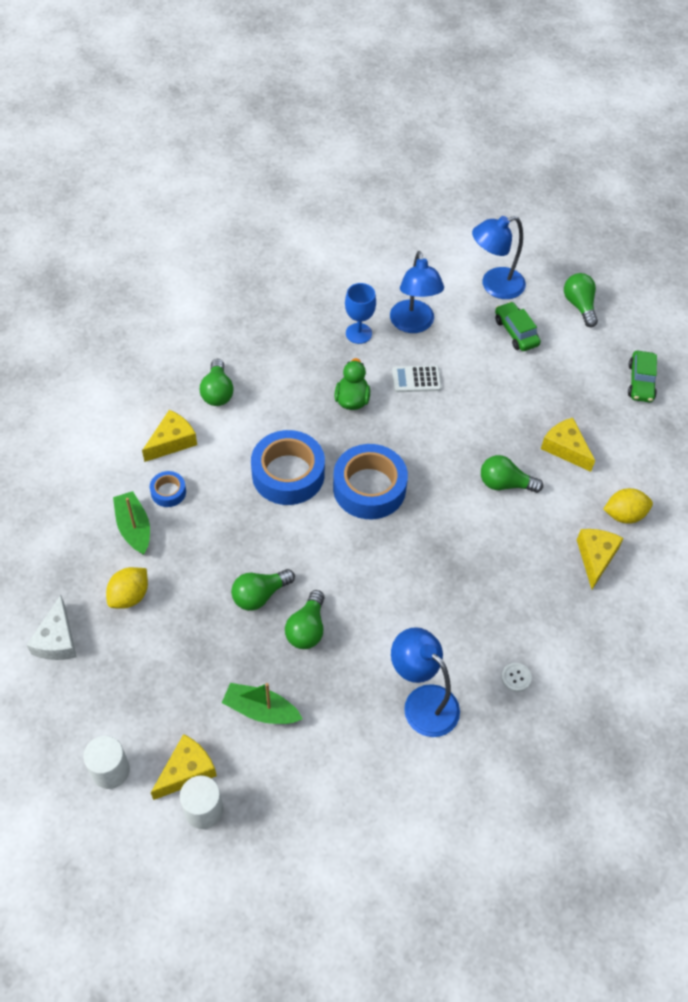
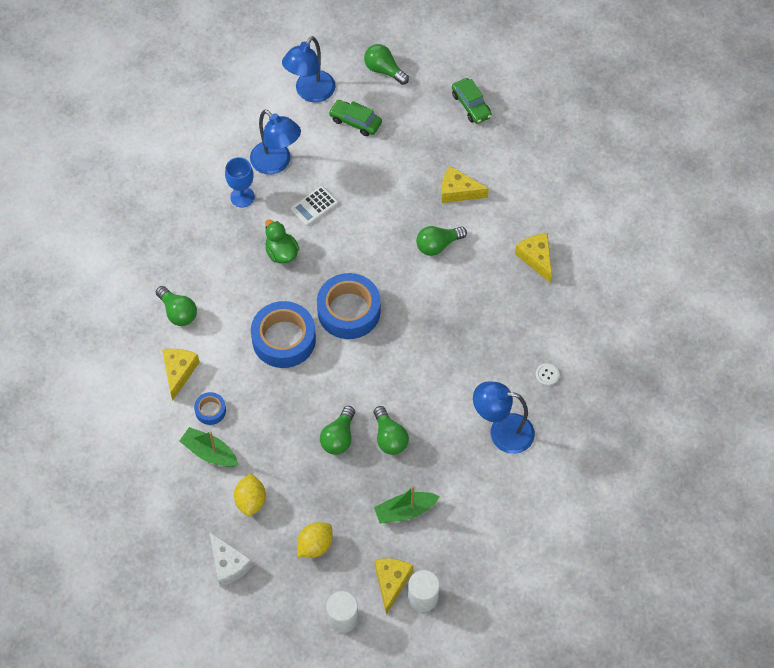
camera: 35 degrees left, 5 degrees up
yellow lemon [603,488,653,524] -> yellow lemon moved to [297,522,333,558]

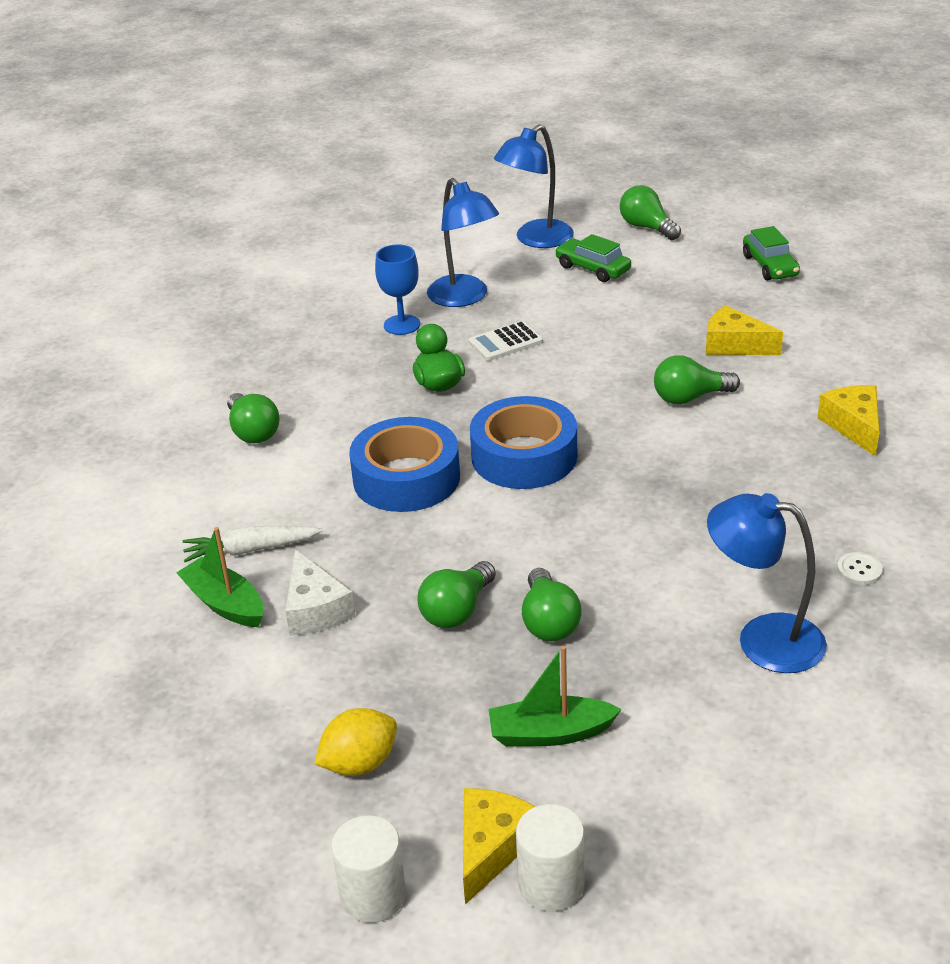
camera: 15 degrees right, 25 degrees down
yellow cheese [162,349,200,401] -> none
blue tape [194,392,226,425] -> white carrot [183,526,323,562]
white cheese [209,532,253,587] -> white cheese moved to [285,549,355,636]
yellow lemon [234,473,266,516] -> none

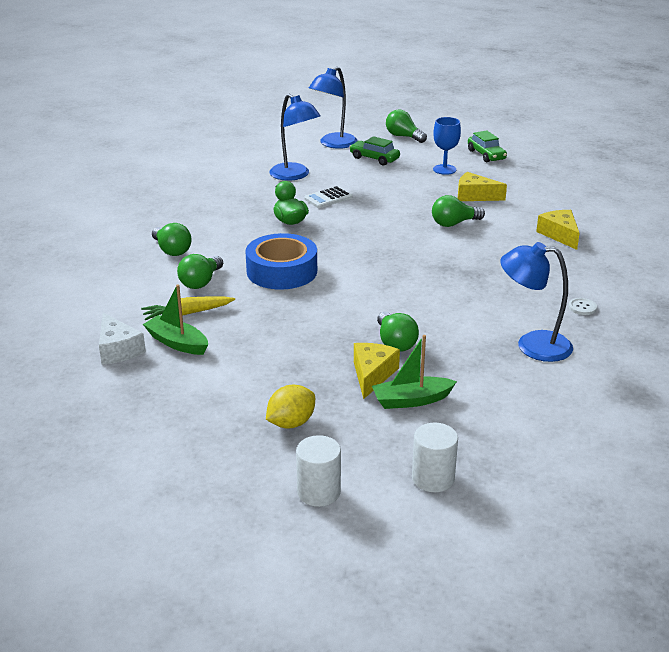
camera: 10 degrees left, 5 degrees down
white carrot [183,526,323,562] -> yellow carrot [141,297,235,320]
white cheese [285,549,355,636] -> white cheese moved to [99,313,146,365]
blue goblet [375,244,420,335] -> blue goblet moved to [433,117,461,175]
green light bulb [418,561,496,628] -> green light bulb moved to [177,254,223,289]
yellow cheese [463,788,535,905] -> yellow cheese moved to [354,343,400,399]
blue tape [470,396,577,489] -> none

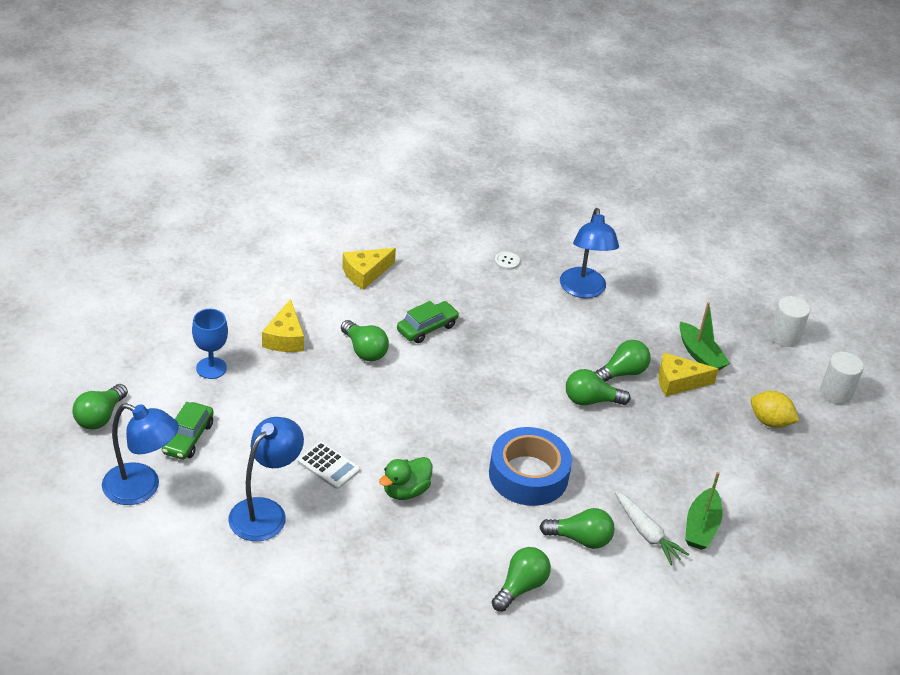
camera: 110 degrees left, 10 degrees up
white cheese [99,313,146,365] -> none
yellow carrot [141,297,235,320] -> white carrot [615,492,689,565]
green car [468,130,507,162] -> green car moved to [397,301,459,343]
none -> green light bulb [566,369,630,406]

